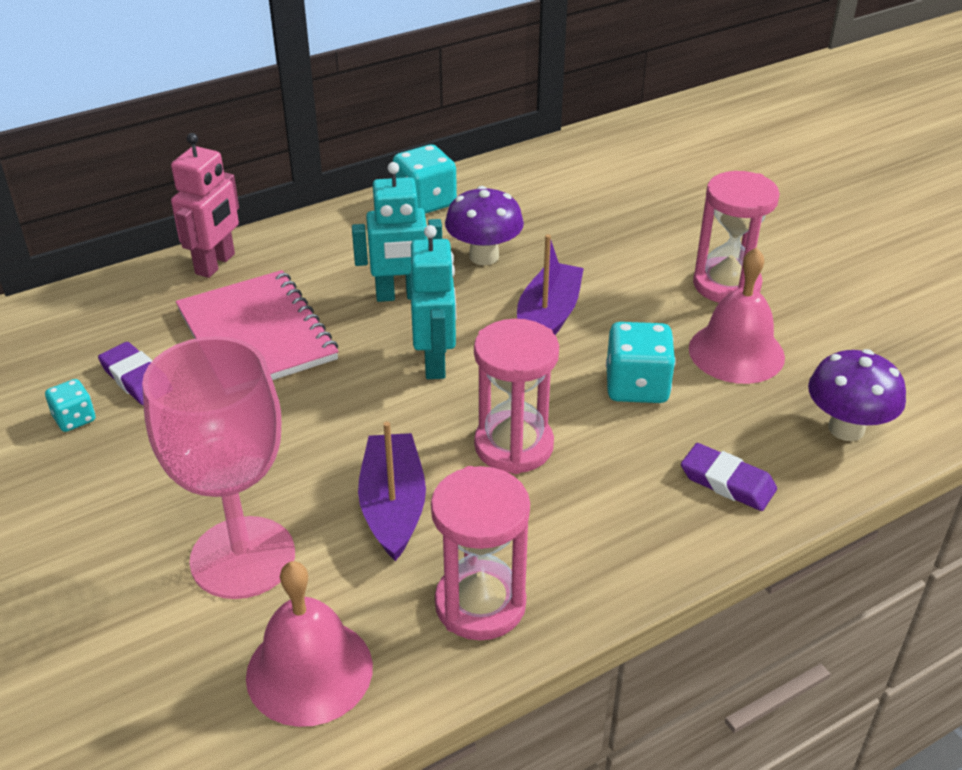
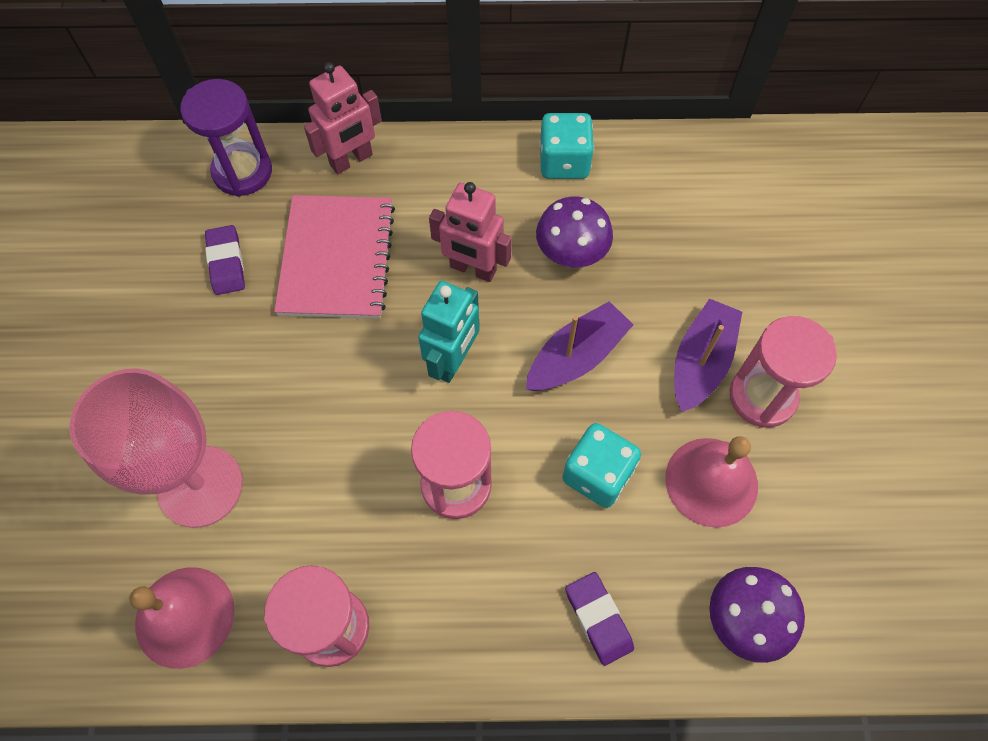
camera: 30 degrees right, 25 degrees up
turquoise dice [45,379,95,432] -> none
turquoise robot [352,162,442,302] -> pink robot [429,182,512,282]
purple boat [358,422,426,561] -> purple boat moved to [674,299,742,412]
none -> purple hourglass [180,79,272,197]

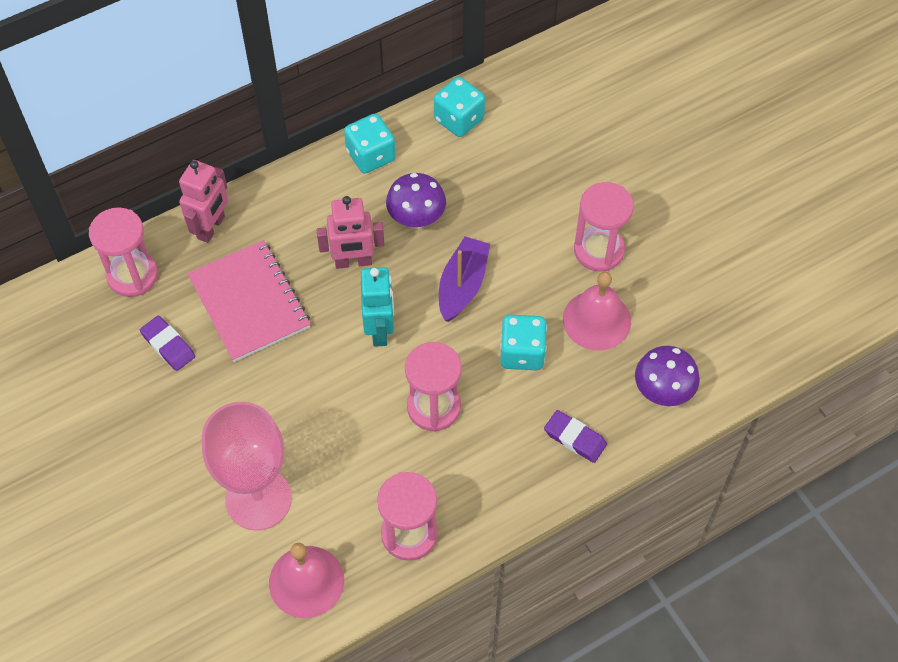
camera: 30 degrees left, 5 degrees down
purple hourglass [180,79,272,197] -> pink hourglass [89,207,158,297]
purple boat [674,299,742,412] -> none
none -> turquoise dice [434,77,485,137]

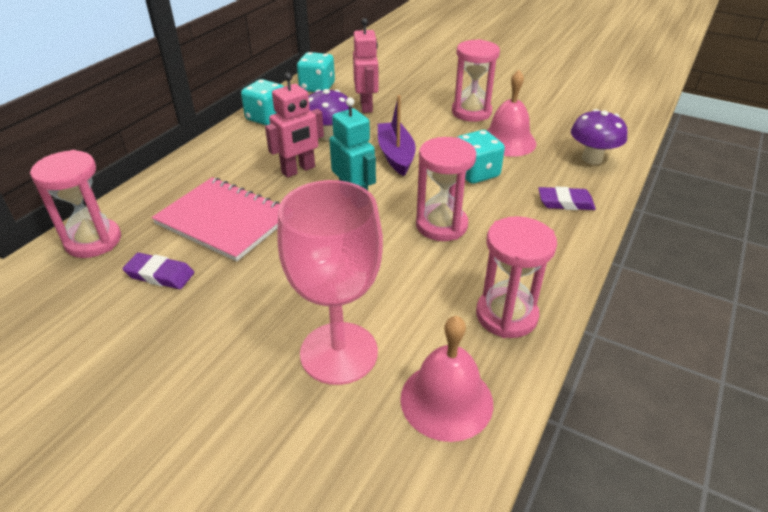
camera: 30 degrees left, 20 degrees down
pink robot [179,160,228,243] -> pink robot moved to [353,18,379,113]

